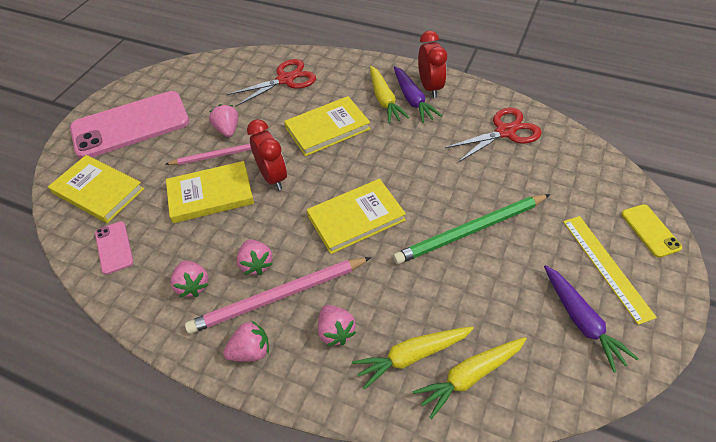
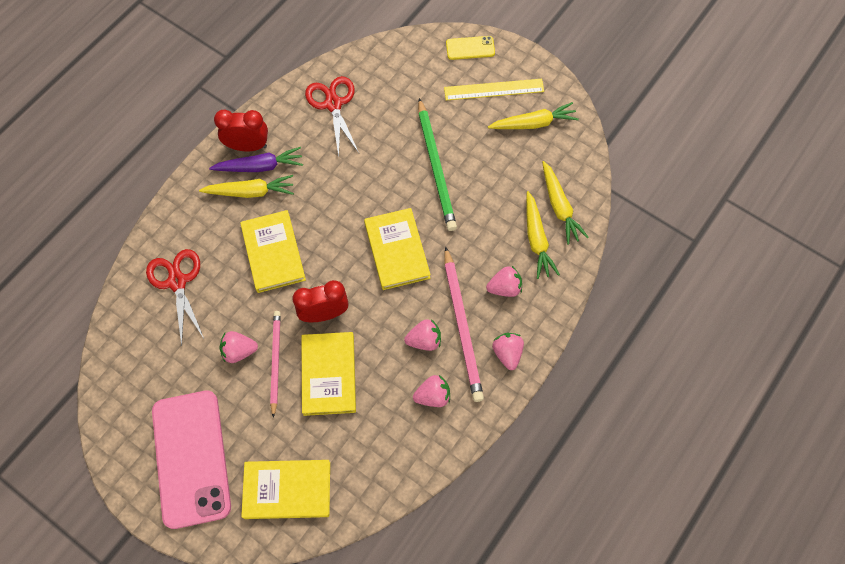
camera: 80 degrees left, 15 degrees up
yellow book [48,155,144,223] -> yellow book turned 45 degrees clockwise [241,460,330,519]
pink phone [95,221,134,275] -> none
purple carrot [544,265,639,373] -> yellow carrot [488,102,579,129]

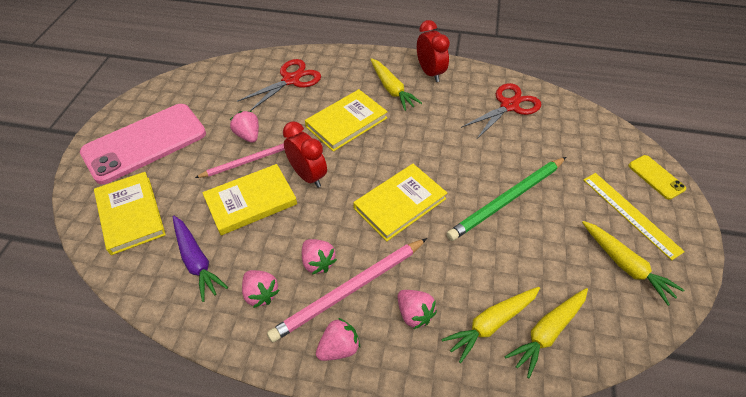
camera: 65 degrees right, 15 degrees down
purple carrot [209,147,303,172] -> purple carrot moved to [173,216,228,302]

